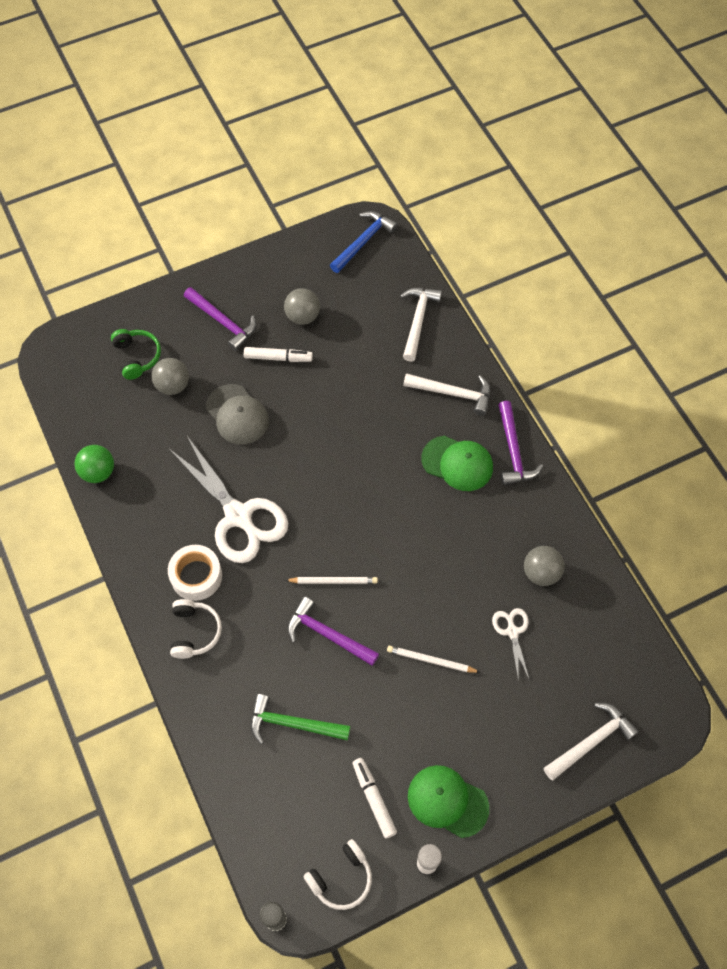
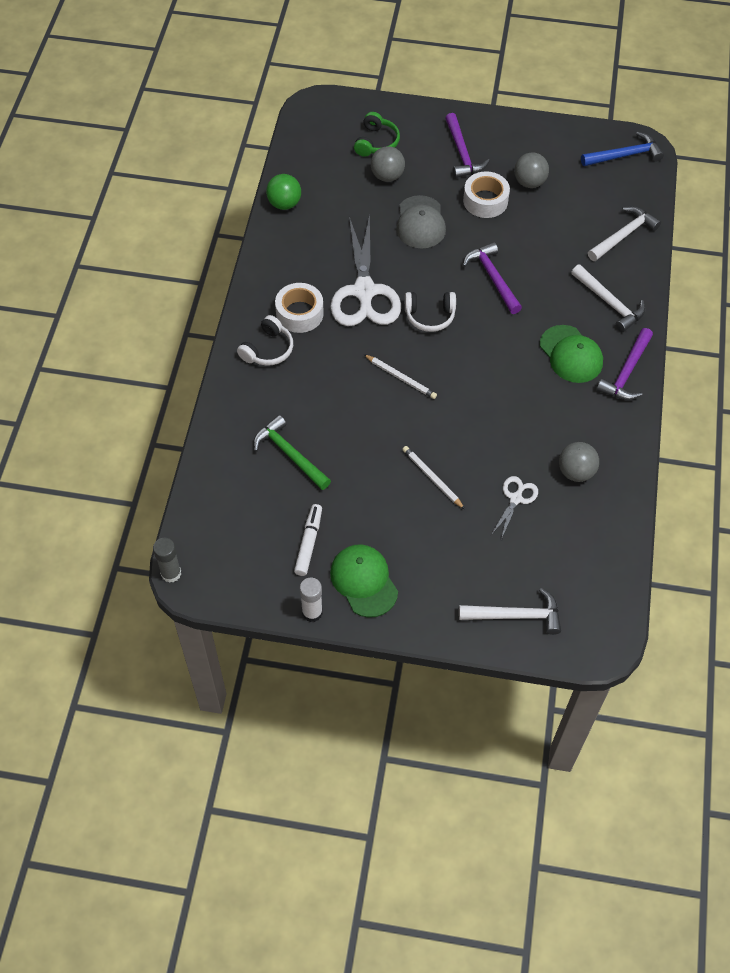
camera: 35 degrees right, 5 degrees down
white marker [244,347,313,362] -> white tape [463,171,510,218]
purple hammer [287,597,379,666] -> purple hammer moved to [463,242,522,314]
white headphones [304,839,372,910] -> white headphones moved to [405,292,456,332]

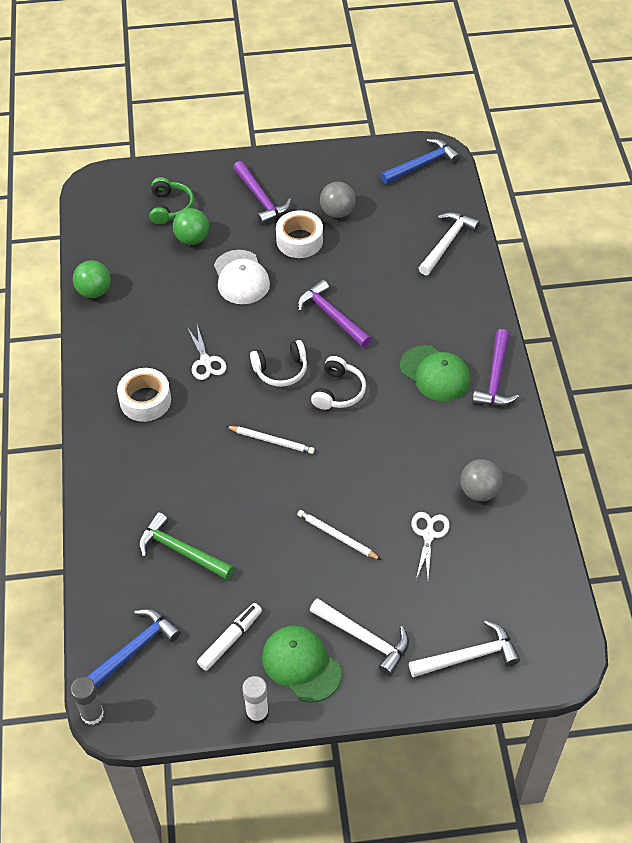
camera: 15 degrees left, 5 degrees down
white headphones [237,315,293,366] -> white headphones moved to [311,356,366,410]
white marker [294,504,322,576] -> white marker turned 45 degrees clockwise [197,603,262,671]
white scissors [330,215,401,326] -> white scissors [187,325,227,380], size x0.47
grey ball [371,146,405,182] -> green ball [173,208,209,245]
grey cap [396,195,446,248] -> white cap [214,250,270,304]
white hammer [571,264,645,332] -> white hammer moved to [310,598,409,676]
none -> blue hammer [86,609,181,688]

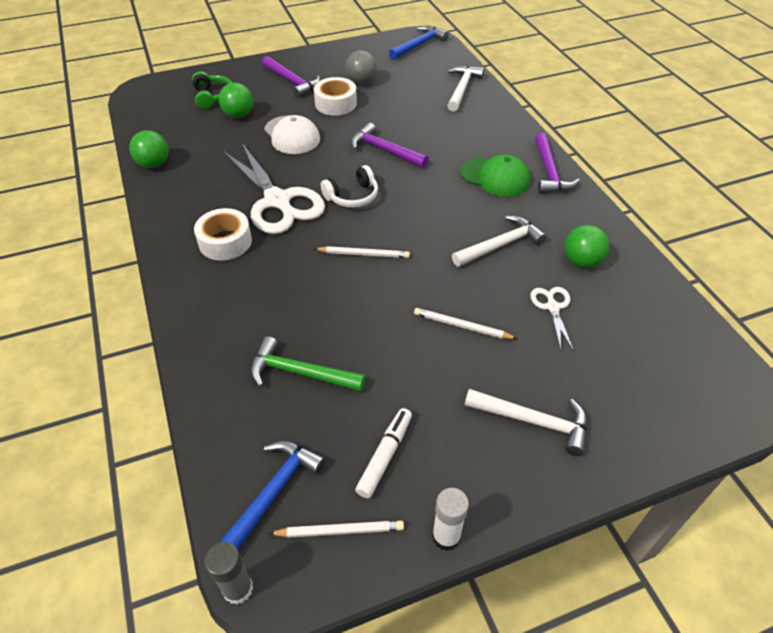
camera: 15 degrees left, 5 degrees down
white scissors [187,325,227,380] -> white scissors [224,143,325,234], size x2.14
green cap [262,625,342,703] -> none
white headphones [311,356,366,410] -> none
white hammer [409,620,520,677] -> white hammer moved to [452,216,547,267]
grey ball [460,459,503,501] -> green ball [565,225,609,268]
none -> white pencil [268,521,404,538]

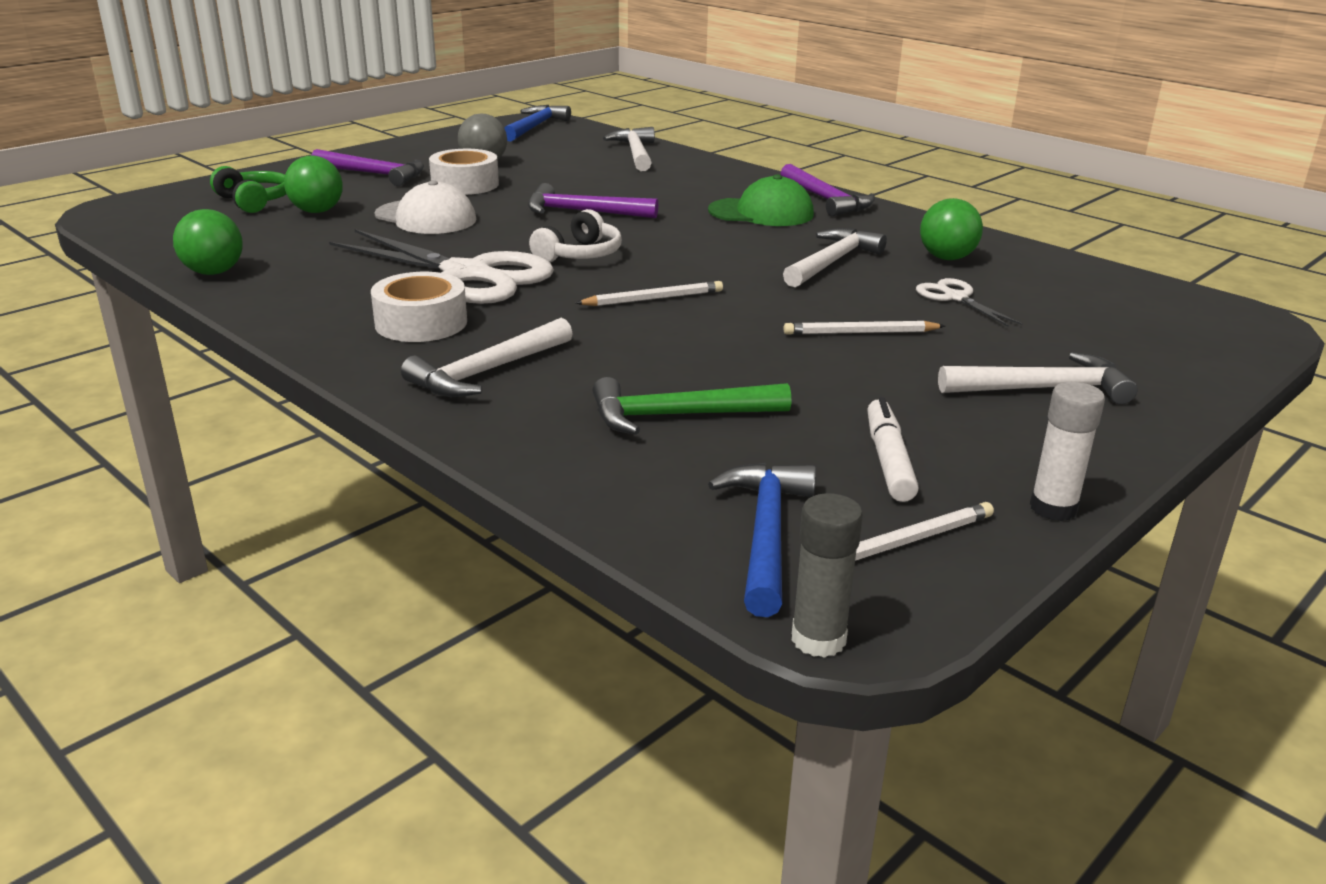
camera: 25 degrees left, 20 degrees down
none -> white hammer [401,318,573,397]

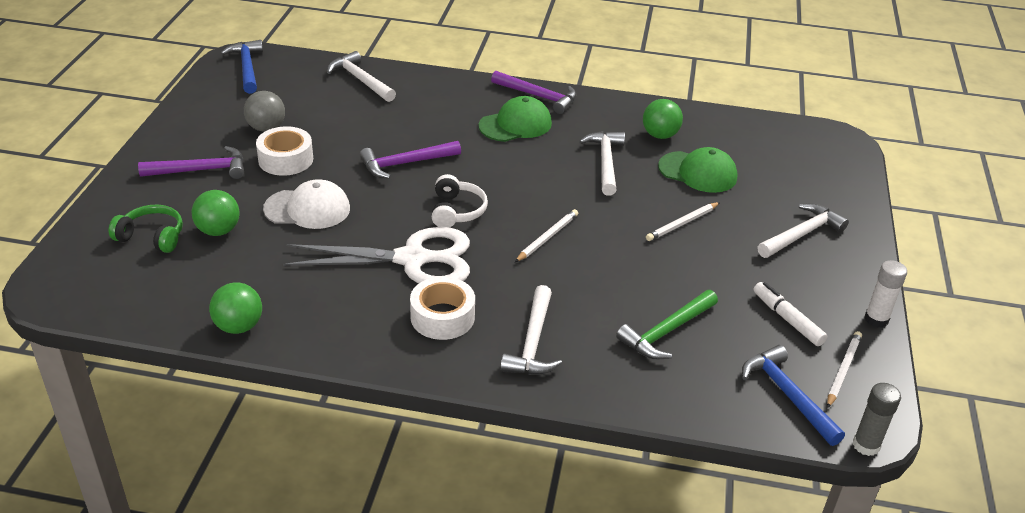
camera: 35 degrees left, 10 degrees up
white scissors [916,278,1022,327] -> green cap [658,147,738,193]

